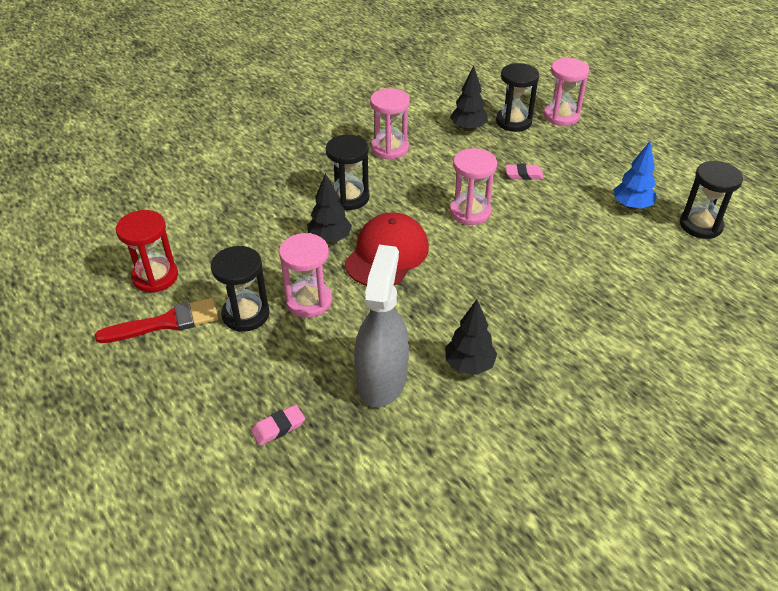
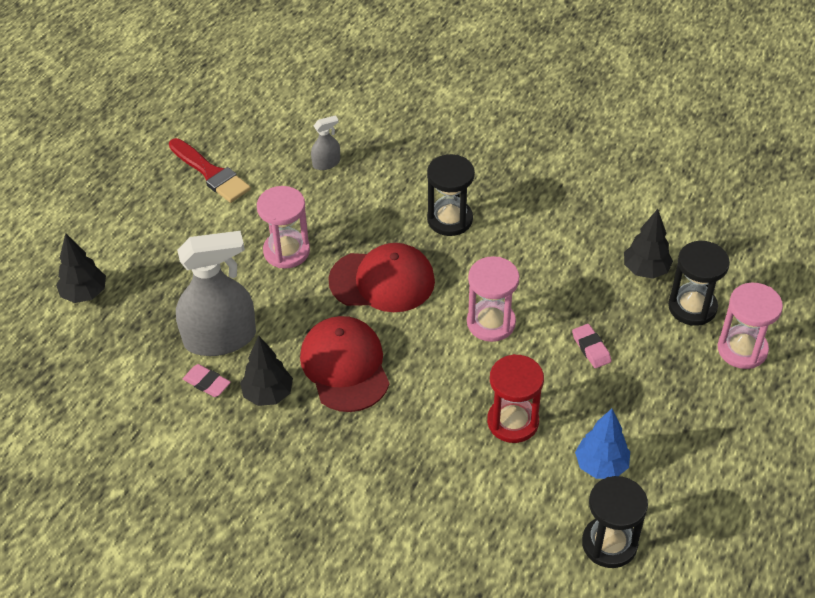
camera: 65 degrees right, 5 degrees up
red hourglass [116,210,178,293] -> red hourglass moved to [487,354,544,443]
black hourglass [211,246,270,332] -> none
pink eraser [251,405,305,446] -> pink eraser moved to [183,364,231,397]
black tree [307,173,352,243] -> black tree moved to [56,233,106,303]
pink hourglass [370,88,410,160] -> none
none -> red cap [300,316,390,412]
none -> grey spray bottle [311,115,340,170]

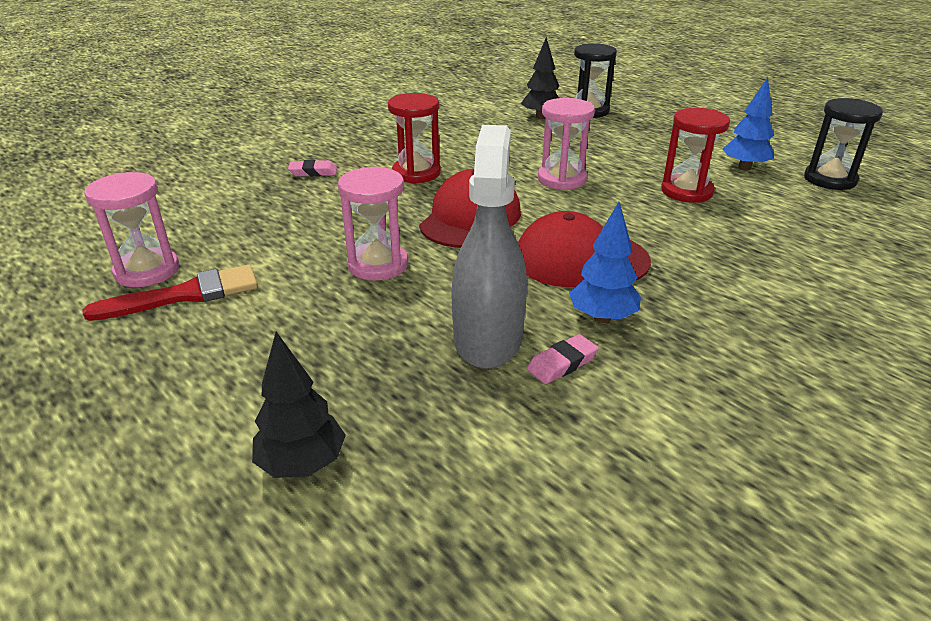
camera: 70 degrees left, 15 degrees down
black tree [240,336,293,406] -> blue tree [569,202,641,323]
grey spray bottle [311,115,340,170] -> none
black hourglass [427,154,475,236] -> red hourglass [388,93,441,183]
pink eraser [572,324,612,368] -> pink eraser moved to [288,160,337,177]
pink hourglass [717,282,783,369] -> pink hourglass moved to [84,172,179,287]

